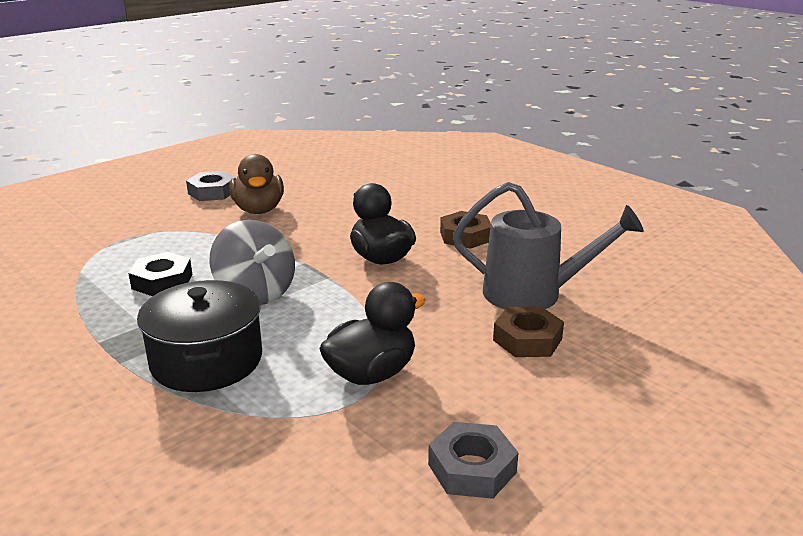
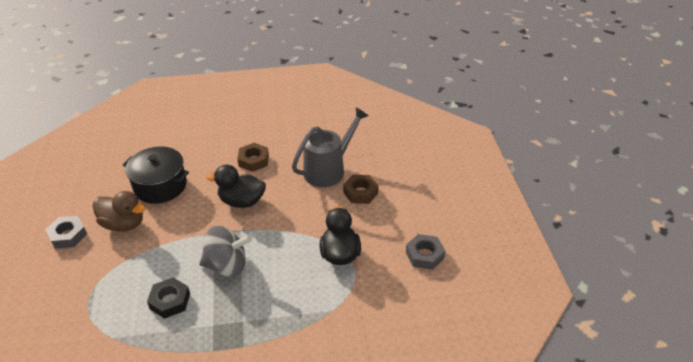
camera: 55 degrees left, 15 degrees up
black pot [137,280,262,392] -> black pot moved to [123,146,189,204]

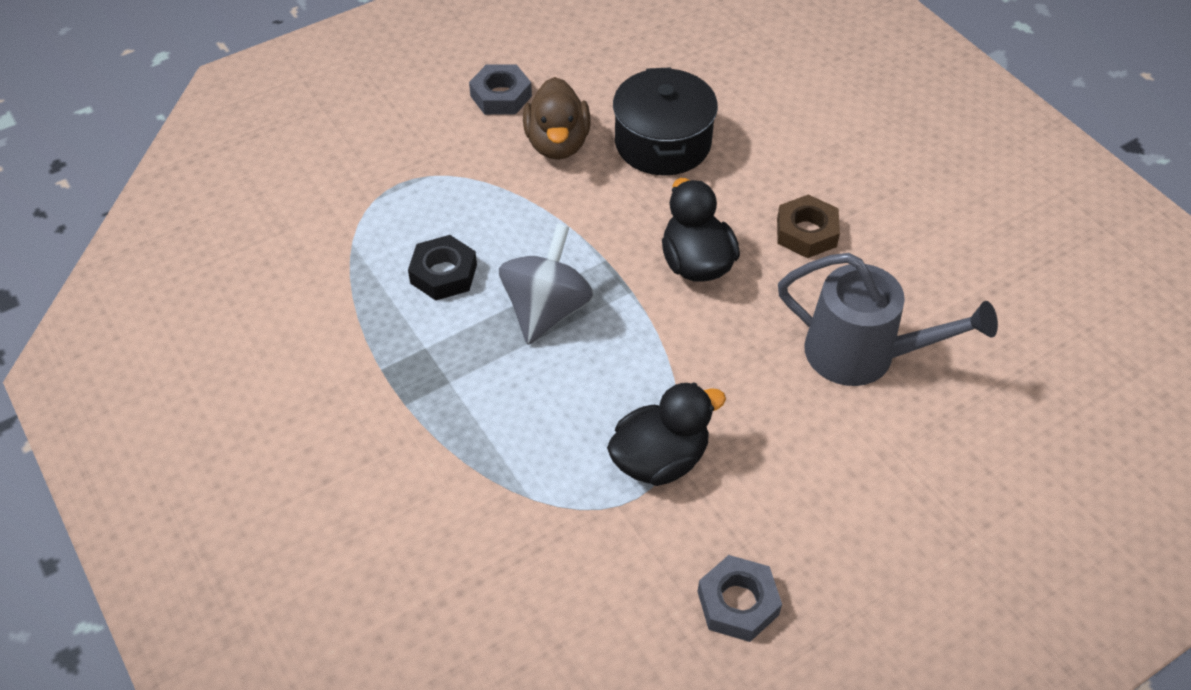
camera: 65 degrees right, 10 degrees up
grey spinning top [199,226,252,277] -> grey spinning top turned 135 degrees counterclockwise [499,224,594,345]
brown nut [343,175,379,204] -> none

